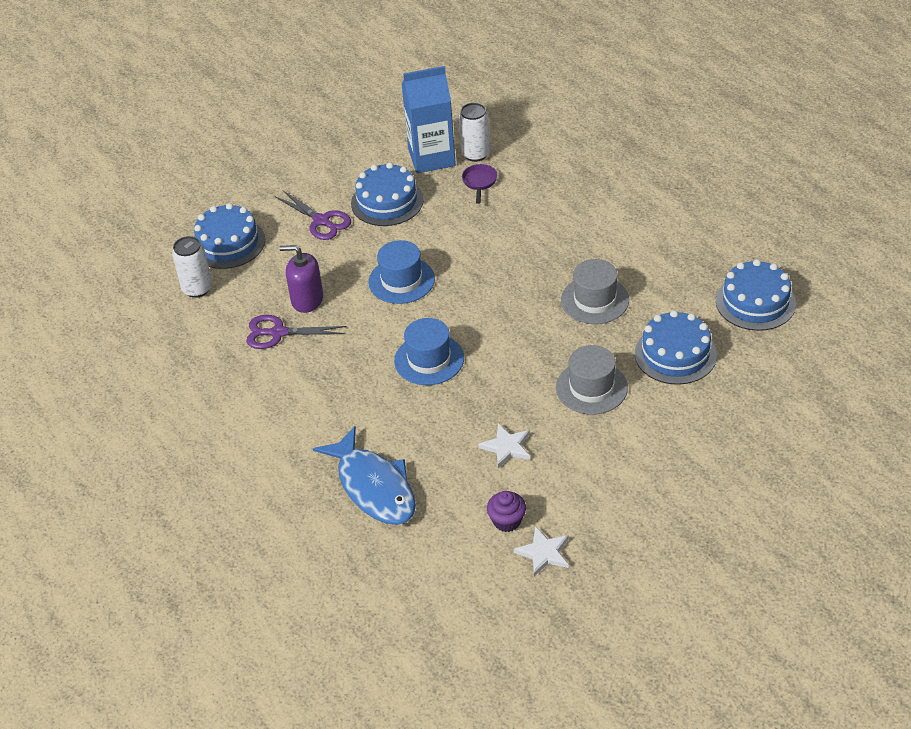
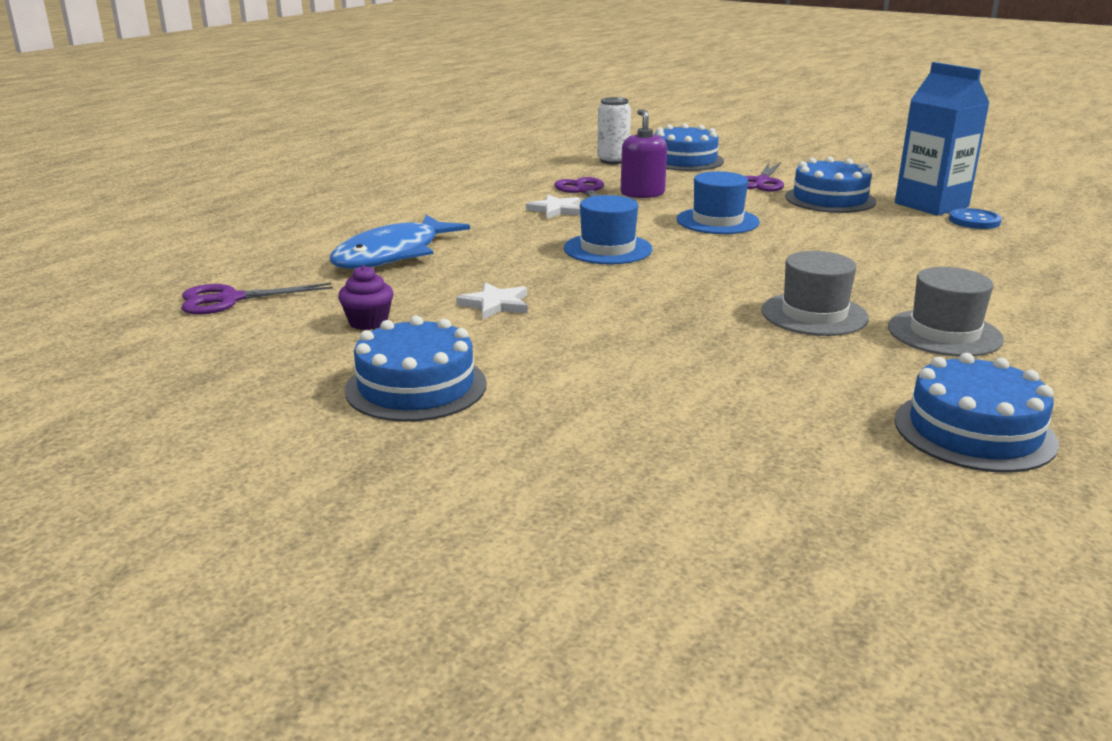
camera: 65 degrees right, 20 degrees down
white can [459,103,490,162] -> blue button [949,208,1002,229]
purple pan [462,164,497,204] -> none
white star [514,526,569,576] -> white star moved to [526,195,581,219]
grey hat [556,345,628,415] -> grey hat moved to [888,267,1004,356]
blue cake [635,310,717,385] -> blue cake moved to [345,316,486,422]
none -> purple scissors [181,283,333,315]

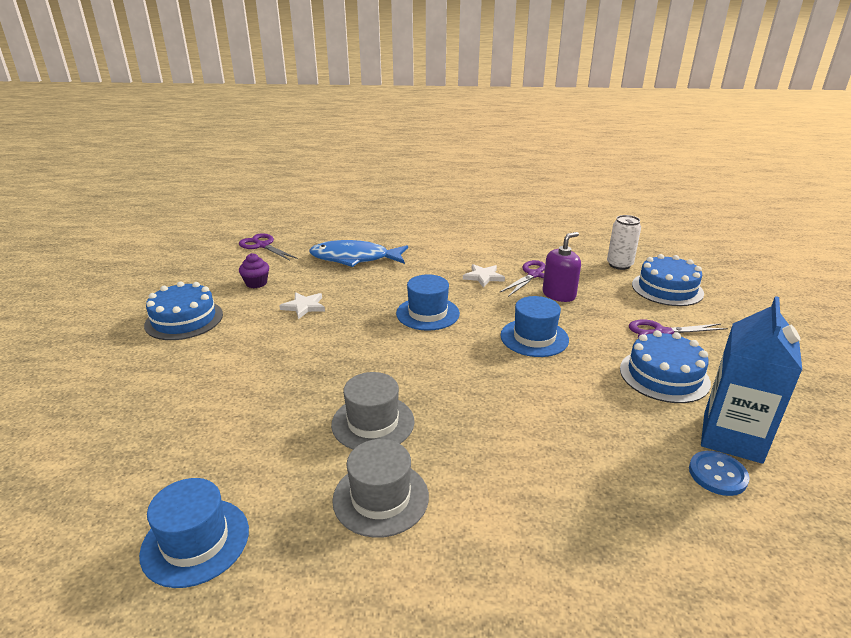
camera: 60 degrees right, 5 degrees up
blue cake [894,353,1059,473] -> blue hat [139,478,249,588]

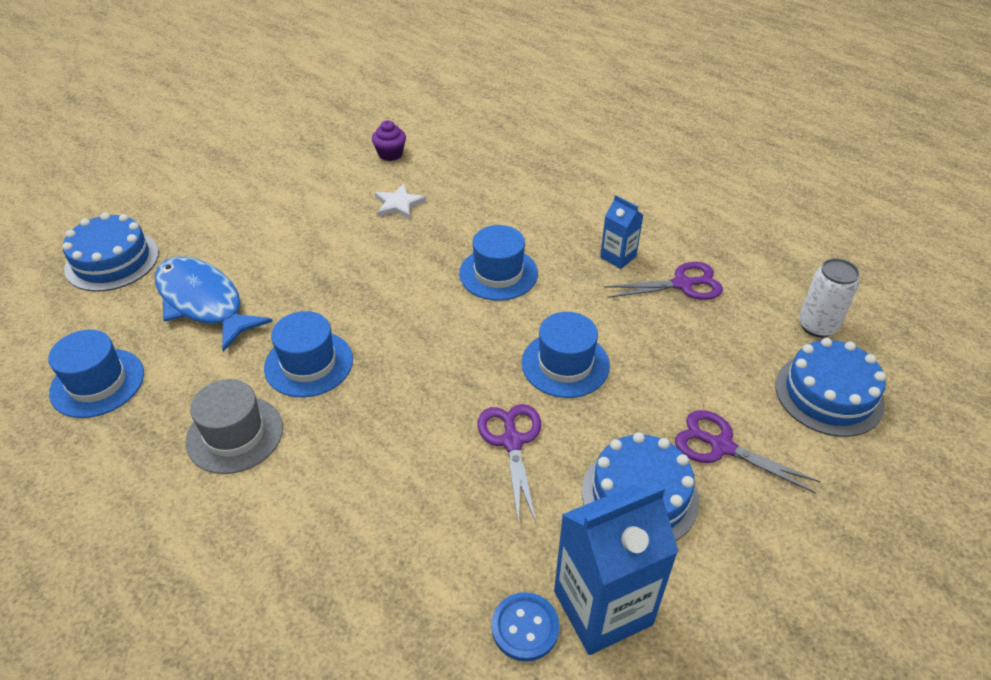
camera: 40 degrees right, 15 degrees up
blue cake [144,281,223,340] -> blue cake moved to [62,213,159,292]
purple scissors [239,233,298,261] -> purple scissors moved to [478,404,541,524]
blue fish [309,240,408,267] -> blue fish moved to [155,257,273,352]
grey hat [331,372,415,449] -> blue hat [264,311,353,397]
white star [463,264,505,287] -> blue carton [600,195,643,269]
purple soap dispenser [543,232,581,302] -> none

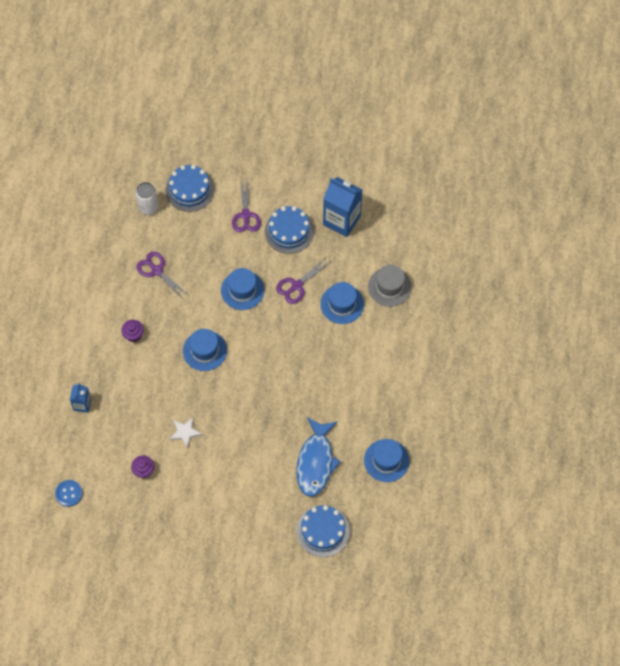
camera: 125 degrees left, 20 degrees up
grey hat [186,379,283,474] -> grey hat moved to [368,265,412,307]
blue hat [264,311,353,397] -> blue hat moved to [320,282,364,324]
blue button [492,592,559,662] -> blue button moved to [55,480,83,507]
blue carton [600,195,643,269] -> blue carton moved to [70,383,91,413]
none -> purple cupcake [121,320,144,342]

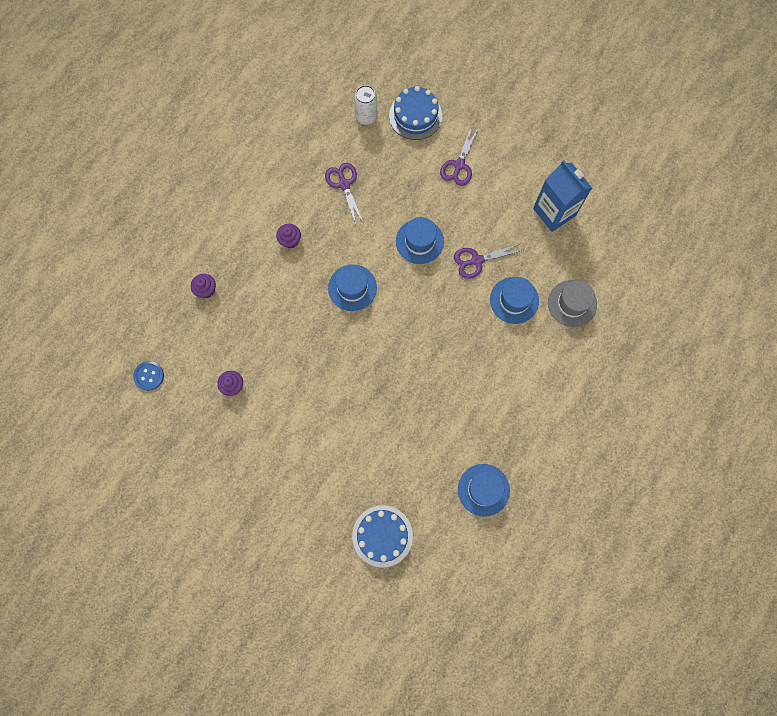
camera: 25 degrees right, 10 degrees up
blue carton [70,383,91,413] -> purple cupcake [191,274,216,298]
white star [170,417,202,448] -> none
blue cake [265,206,314,254] -> none
blue fish [296,417,341,497] -> none

